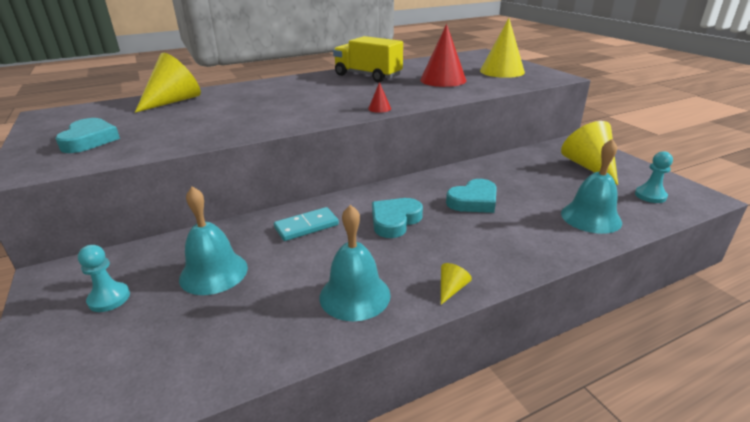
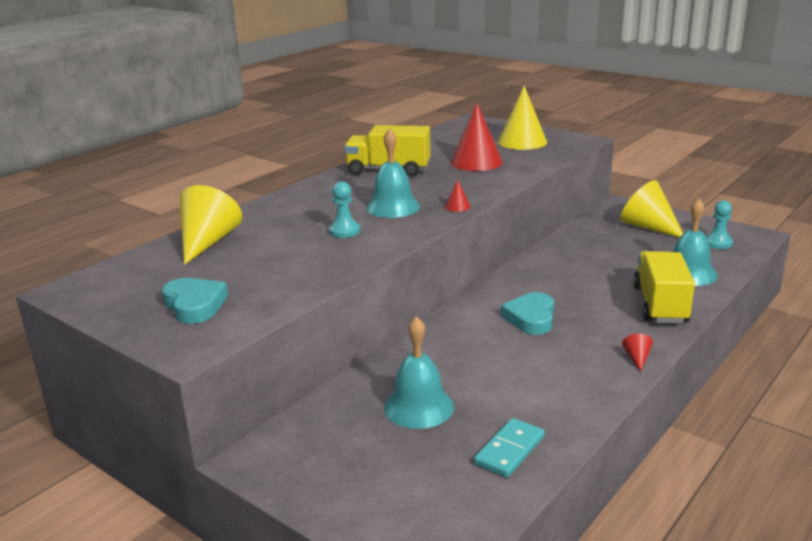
camera: 25 degrees left, 5 degrees down
turquoise pawn [78,245,130,312] -> turquoise pawn moved to [329,181,360,238]
turquoise domino [274,207,339,241] -> turquoise domino moved to [474,418,545,478]
turquoise bell [320,205,391,321] -> turquoise bell moved to [366,128,420,218]
yellow cone [441,263,472,305] -> red cone [622,334,653,372]
turquoise heart [446,179,497,213] -> none
none -> yellow truck [633,251,695,323]

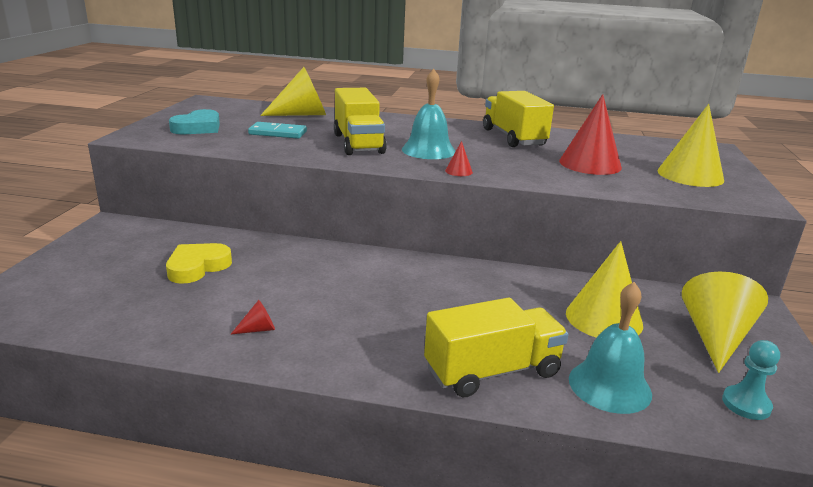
camera: 60 degrees right, 0 degrees up
turquoise pawn [329,181,360,238] -> yellow truck [334,88,387,155]
turquoise bell [384,316,454,429] -> yellow heart [166,243,232,284]
turquoise domino [474,418,545,478] -> turquoise domino moved to [248,122,307,139]
turquoise heart [501,292,554,335] -> none
red cone [622,334,653,372] -> red cone moved to [230,300,275,335]
none -> yellow cone [566,241,643,338]

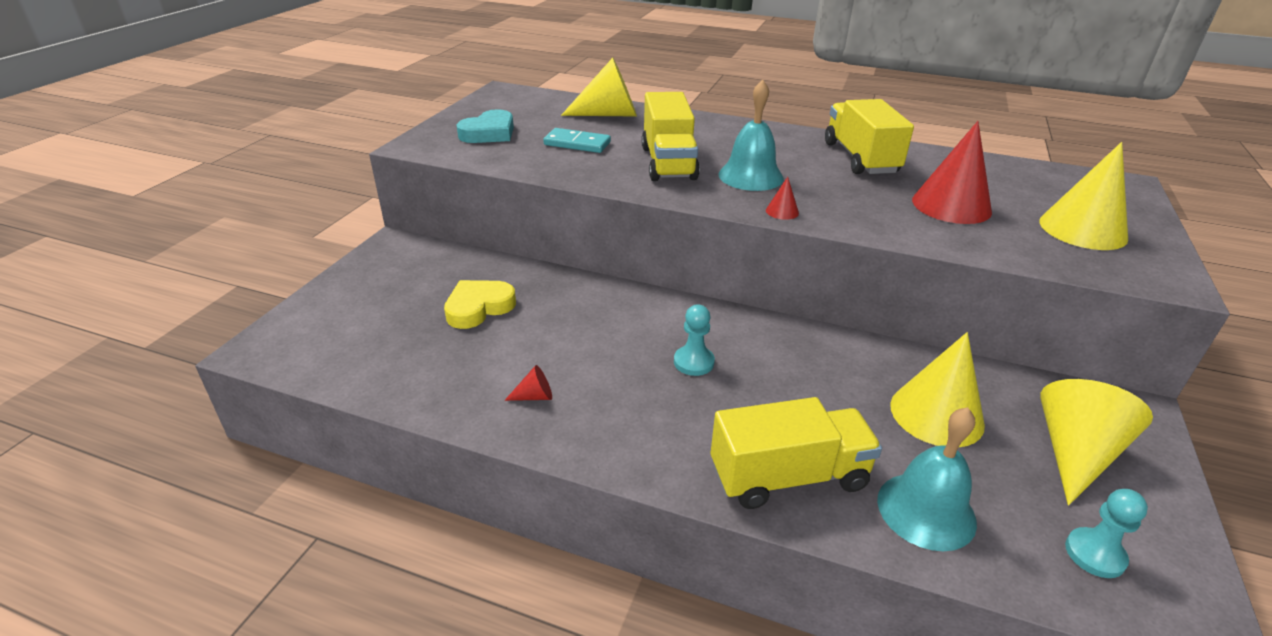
camera: 10 degrees right, 10 degrees up
none -> turquoise pawn [674,304,715,376]

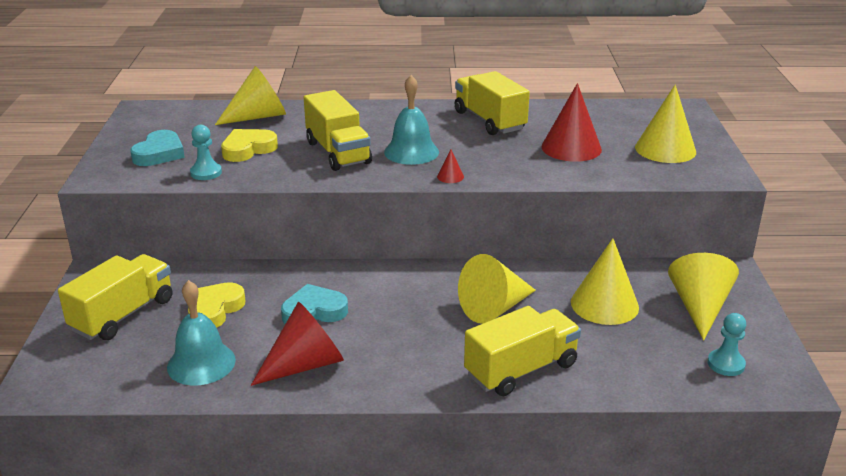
camera: 20 degrees left, 5 degrees down
red cone [504,365,552,401] -> red cone [251,302,344,386], size x2.35
turquoise domino [543,128,611,153] -> yellow heart [221,129,278,162]
turquoise pawn [674,304,715,376] -> turquoise pawn moved to [190,125,222,180]
turquoise bell [877,407,977,551] -> turquoise bell moved to [167,280,236,385]
none -> yellow truck [58,254,172,340]
none -> turquoise heart [281,284,348,324]
none -> yellow cone [458,254,536,324]

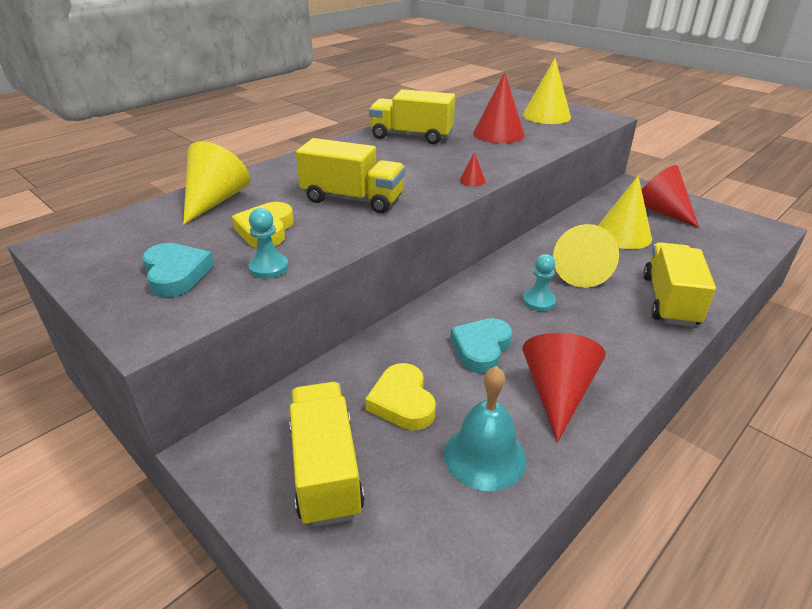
camera: 45 degrees left, 5 degrees up
turquoise bell [384,75,439,165] -> none
yellow cone [668,253,739,340] -> red cone [641,165,699,228]
turquoise pawn [708,313,746,376] -> turquoise pawn moved to [523,254,556,311]

